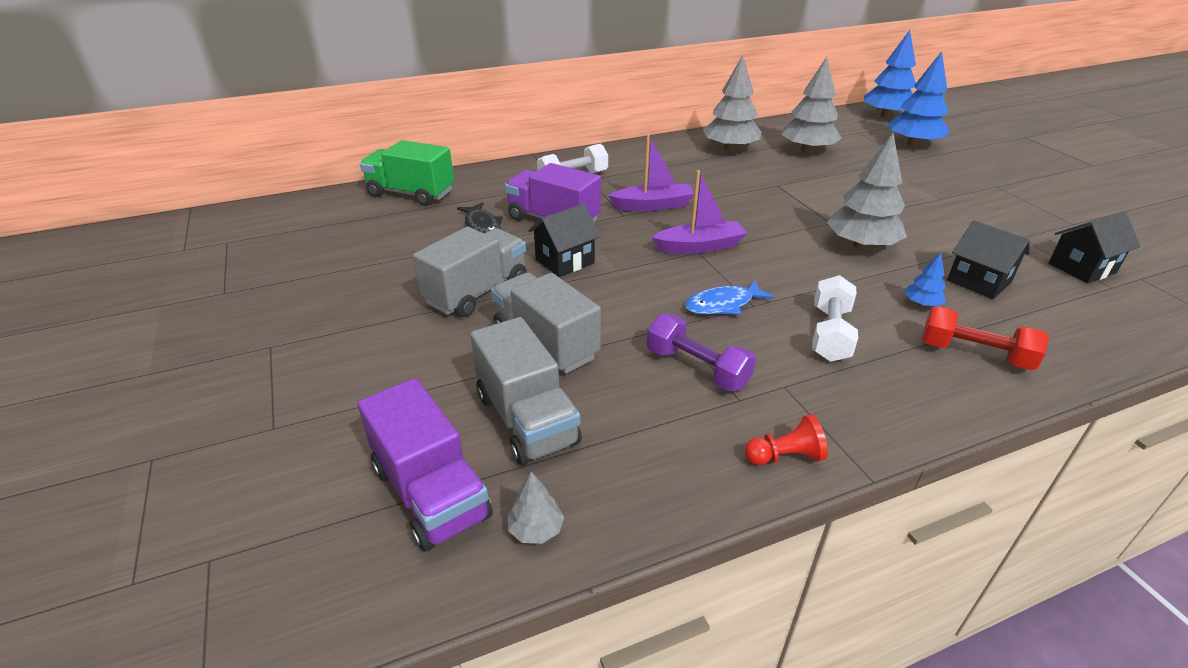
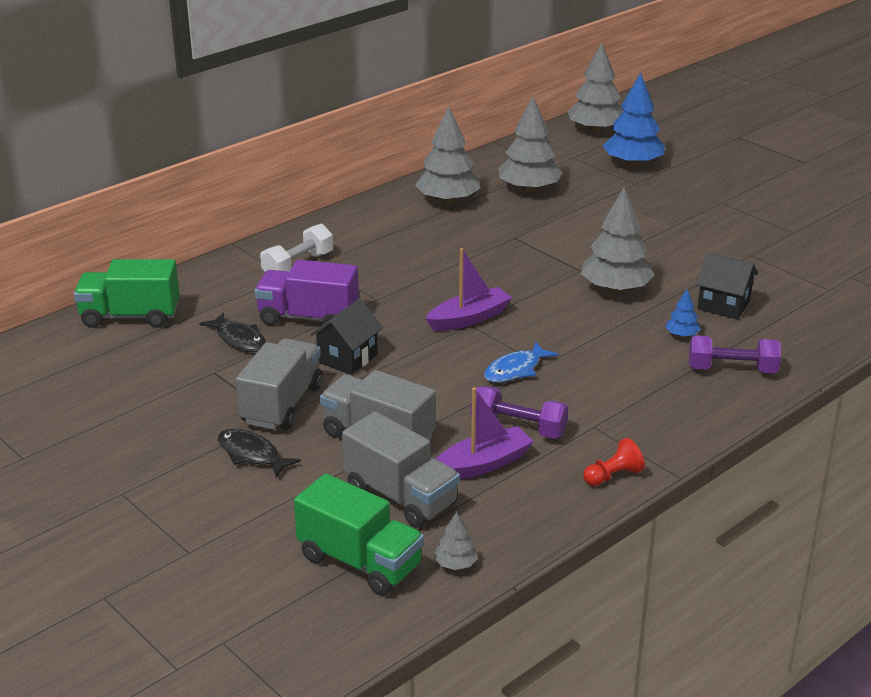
camera: 20 degrees left, 5 degrees down
purple truck [357,378,493,552] -> green truck [294,473,424,596]
purple boat [608,134,694,211] -> purple boat moved to [436,387,534,479]
white dumbbell [812,275,858,362] -> none
blue tree [864,30,916,118] -> grey tree [567,42,624,133]
red dumbbell [922,306,1049,371] -> purple dumbbell [689,335,781,373]
black house [1048,212,1140,283] -> none
none -> black fish [218,429,301,478]

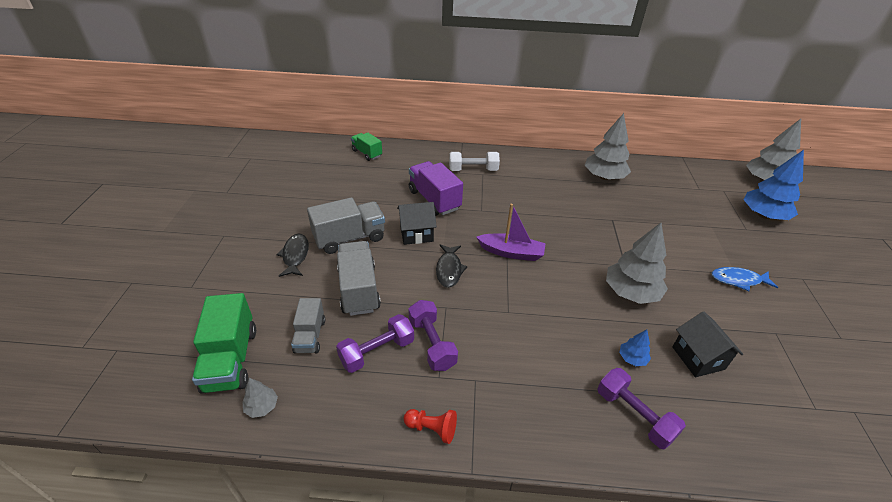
camera: 45 degrees right, 10 degrees up
green truck [74,259,180,328] -> green truck [351,133,382,161], size x0.61
black fish [199,312,266,352] -> black fish moved to [436,244,468,288]
grey truck [342,411,460,528] -> grey truck [291,298,325,353], size x0.61
purple boat [436,387,534,479] -> purple dumbbell [336,314,414,373]
blue fish [484,342,558,382] -> blue fish moved to [712,267,778,291]
grey tree [499,96,563,193] -> none

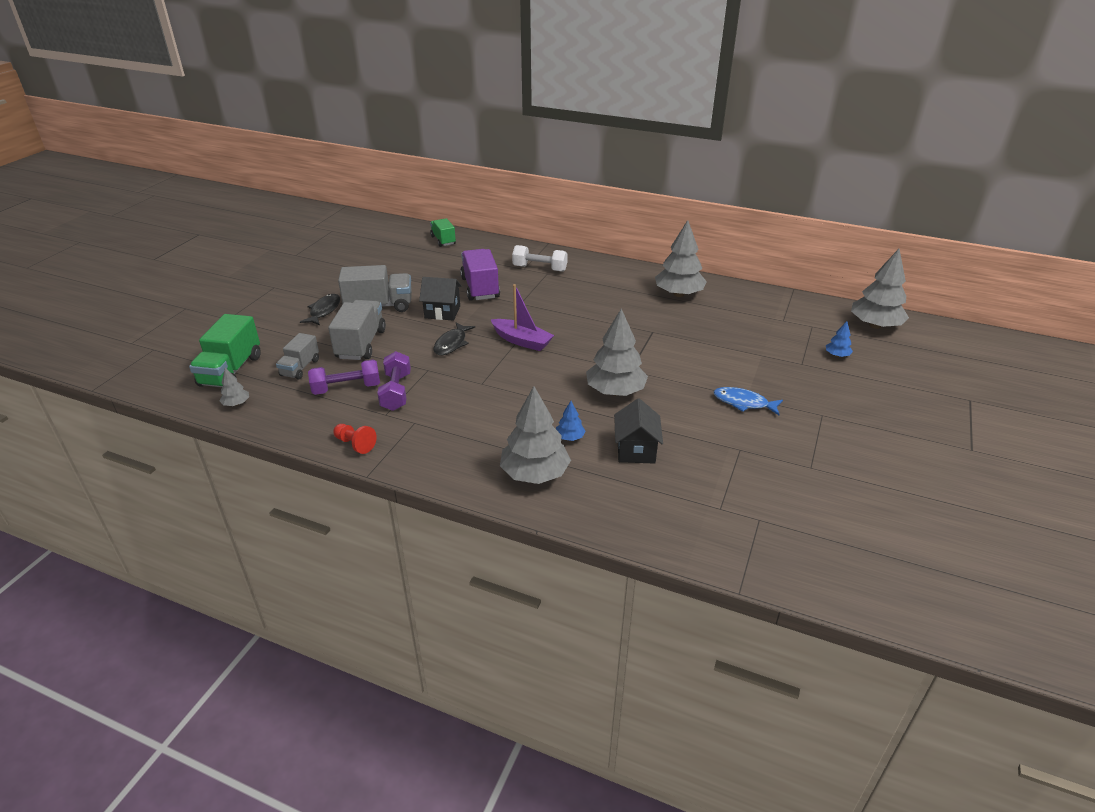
camera: 20 degrees right, 5 degrees down
purple dumbbell [597,368,686,449] -> grey tree [500,386,571,484]
blue tree [744,150,804,220] -> blue tree [826,321,853,357], size x0.45

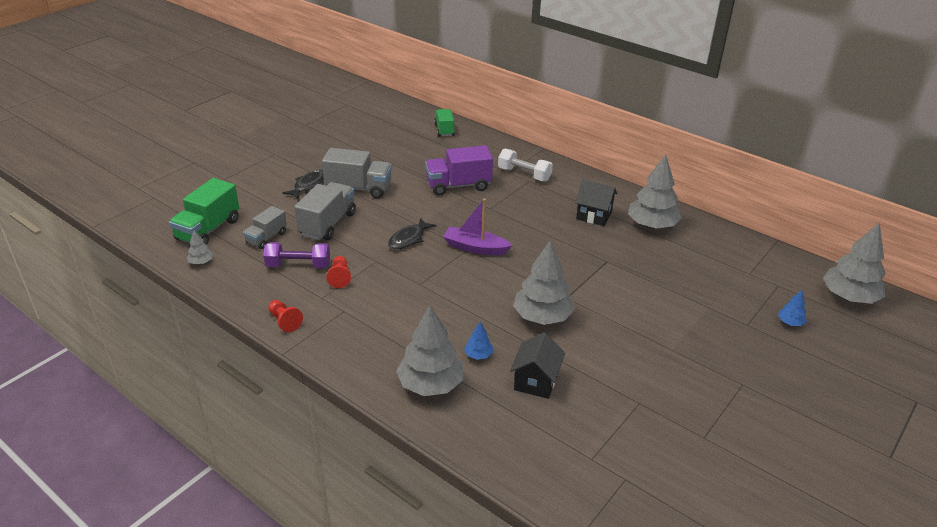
camera: 15 degrees right, 0 degrees up
purple dumbbell [377,351,411,411] -> red pawn [326,256,351,288]
black house [419,277,462,320] -> black house moved to [575,180,618,226]
purple truck [460,249,500,301] -> purple truck turned 105 degrees counterclockwise [425,145,493,196]
purple boat [490,284,554,351] -> purple boat turned 150 degrees clockwise [443,198,512,255]
blue fish [713,387,783,415] -> none

